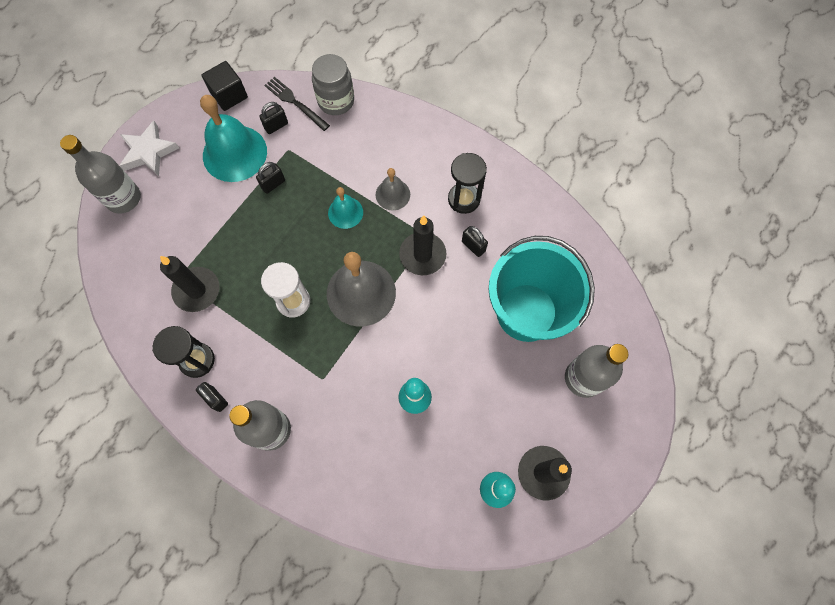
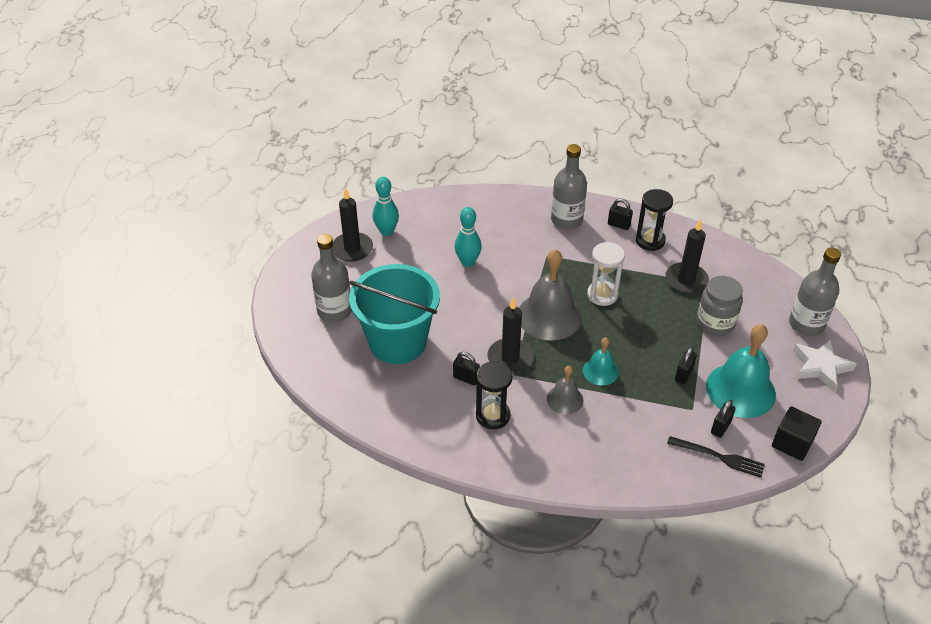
camera: 160 degrees right, 25 degrees down
grey jar [312,54,354,115] -> grey jar moved to [697,276,743,336]

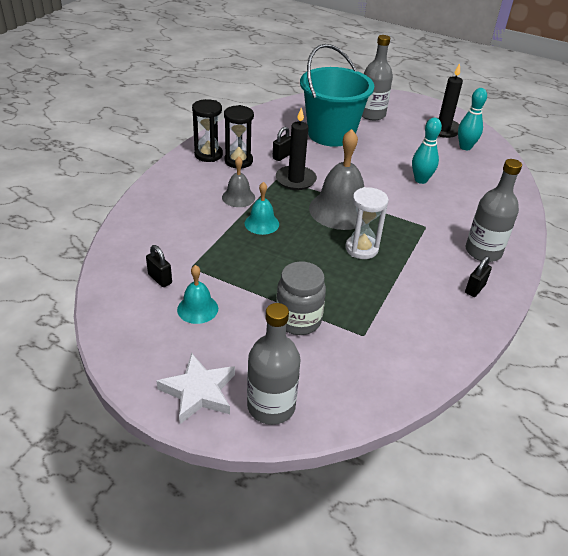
camera: 100 degrees right, 5 degrees down
black hourglass [636,189,673,251] -> black hourglass moved to [192,99,223,162]
black candle [665,219,709,294] -> none
black fork [667,436,765,478] -> none
black padlock [675,346,697,384] -> none
turquoise bell [706,324,776,418] -> turquoise bell [177,265,218,324], size x0.53
black cube [772,406,822,461] -> none

